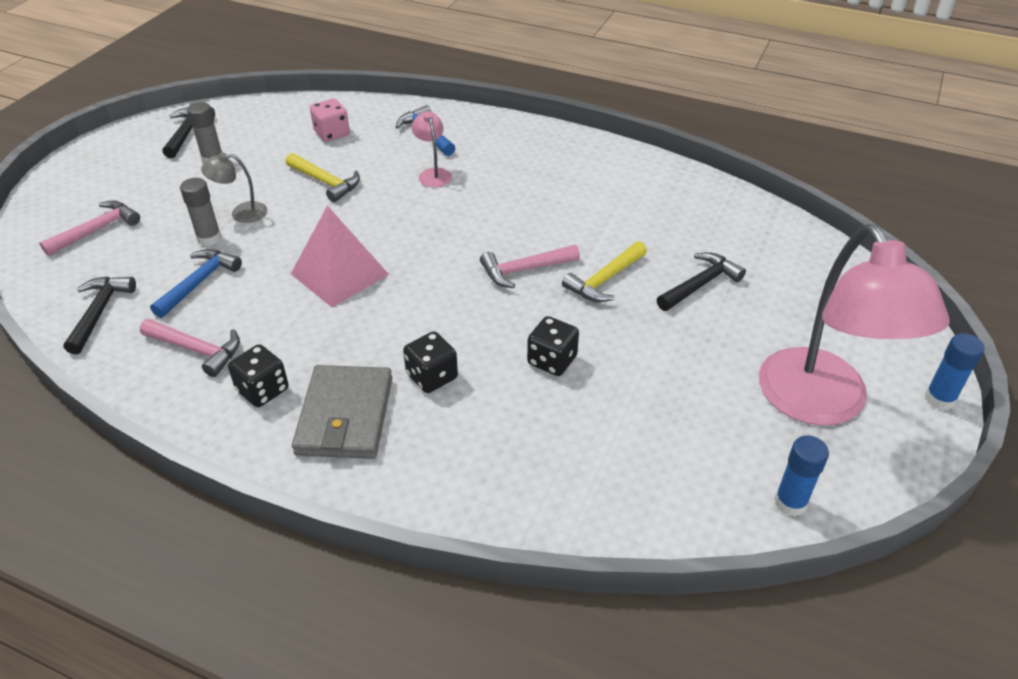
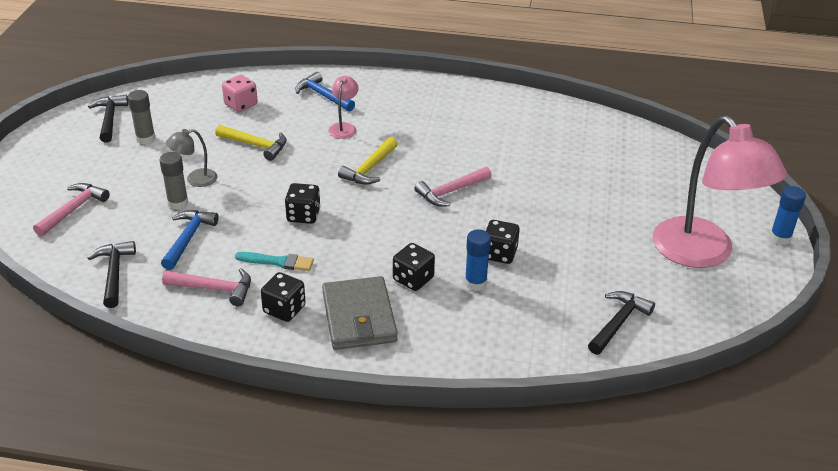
camera: 15 degrees left, 5 degrees down
pink pyramid [291,206,389,308] -> black dice [285,183,321,224]
pink lamp [412,112,452,187] -> pink lamp turned 45 degrees clockwise [328,76,359,139]
yellow hammer [562,241,647,302] -> yellow hammer moved to [338,137,398,184]
black hammer [657,252,746,311] -> black hammer moved to [588,291,655,355]
blue glue stick [774,435,829,516] -> blue glue stick moved to [465,229,491,291]
none -> turquoise brush [235,252,314,271]

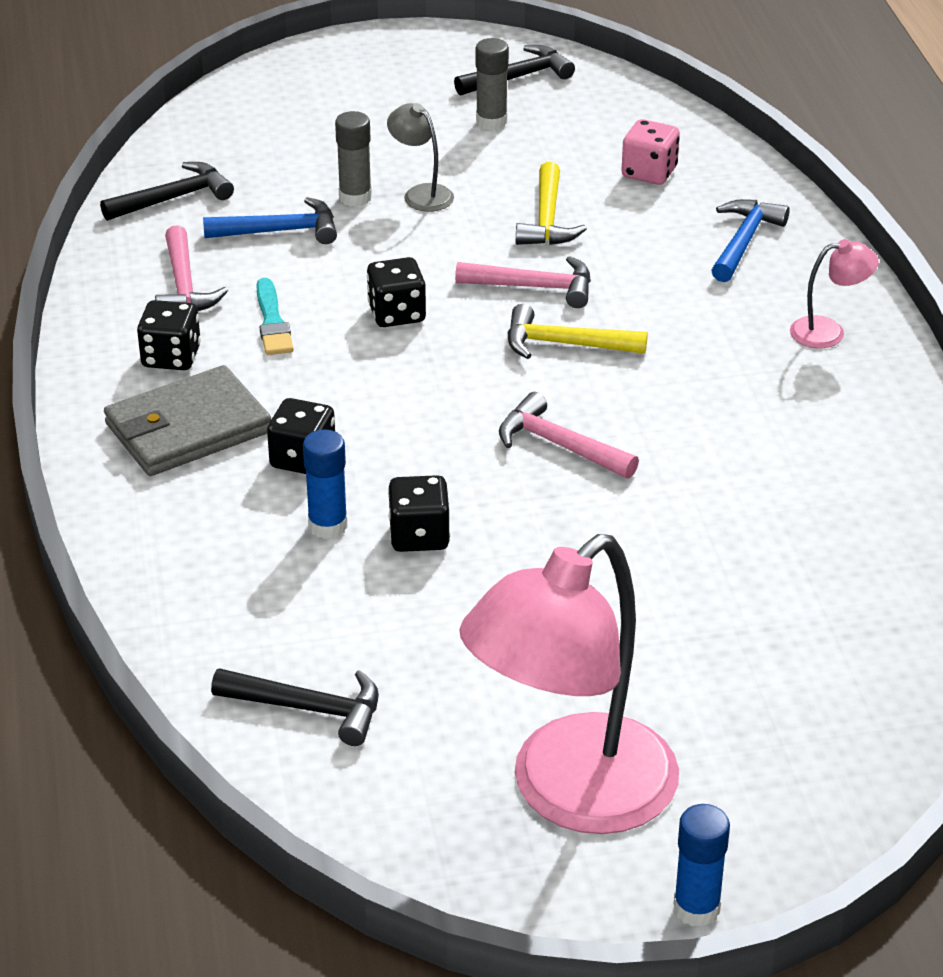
camera: 70 degrees right, 0 degrees up
pink hammer [33,183,110,236] -> pink hammer moved to [455,256,591,308]
pink lamp [328,76,359,139] -> pink lamp moved to [790,239,879,348]

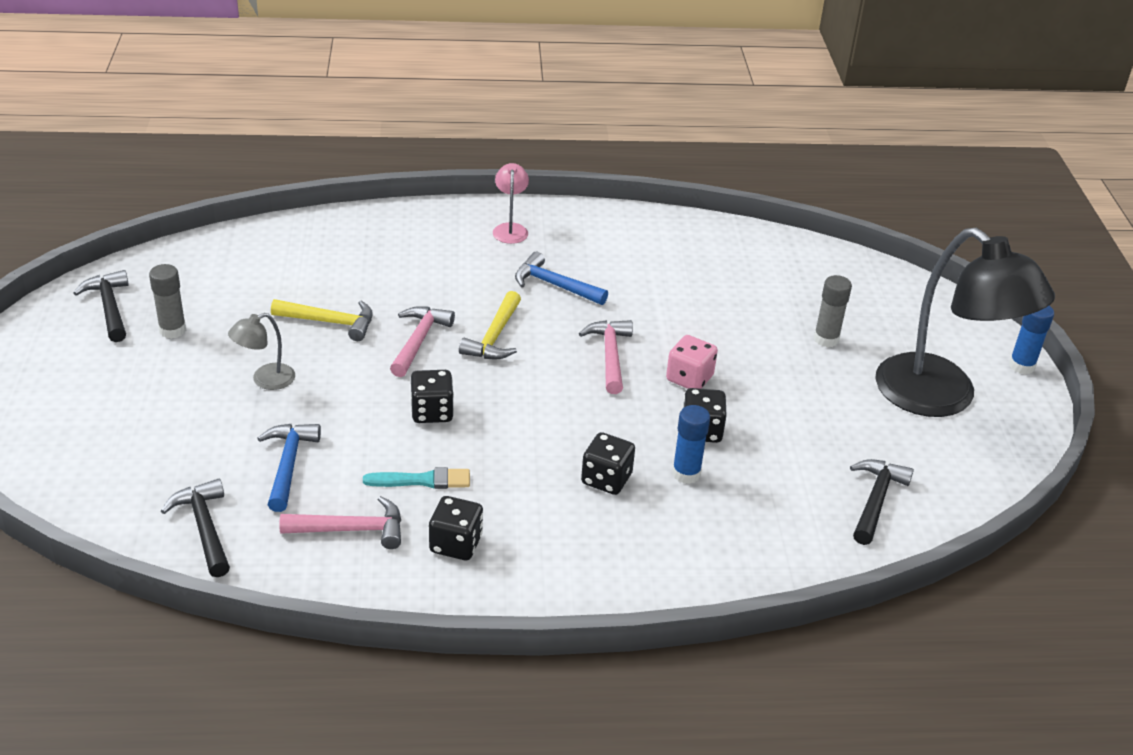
camera: 85 degrees left, 0 degrees up
grey wallet [104,365,271,476] -> none
grey glue stick [335,111,372,207] -> grey glue stick moved to [814,275,852,347]
pink lamp [459,534,679,834] -> black lamp [875,228,1055,417]
pink hammer [499,392,639,479] -> pink hammer turned 135 degrees clockwise [579,320,633,394]
pink dice [621,119,680,185] -> pink dice moved to [666,335,718,389]
blue hammer [711,199,790,282] -> blue hammer moved to [515,252,608,305]

